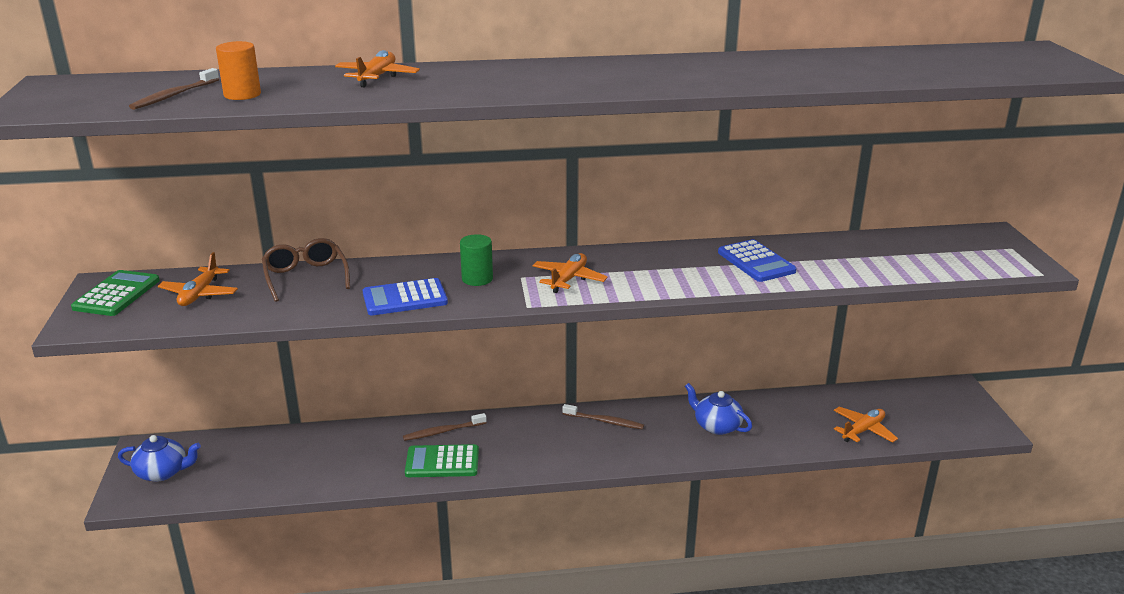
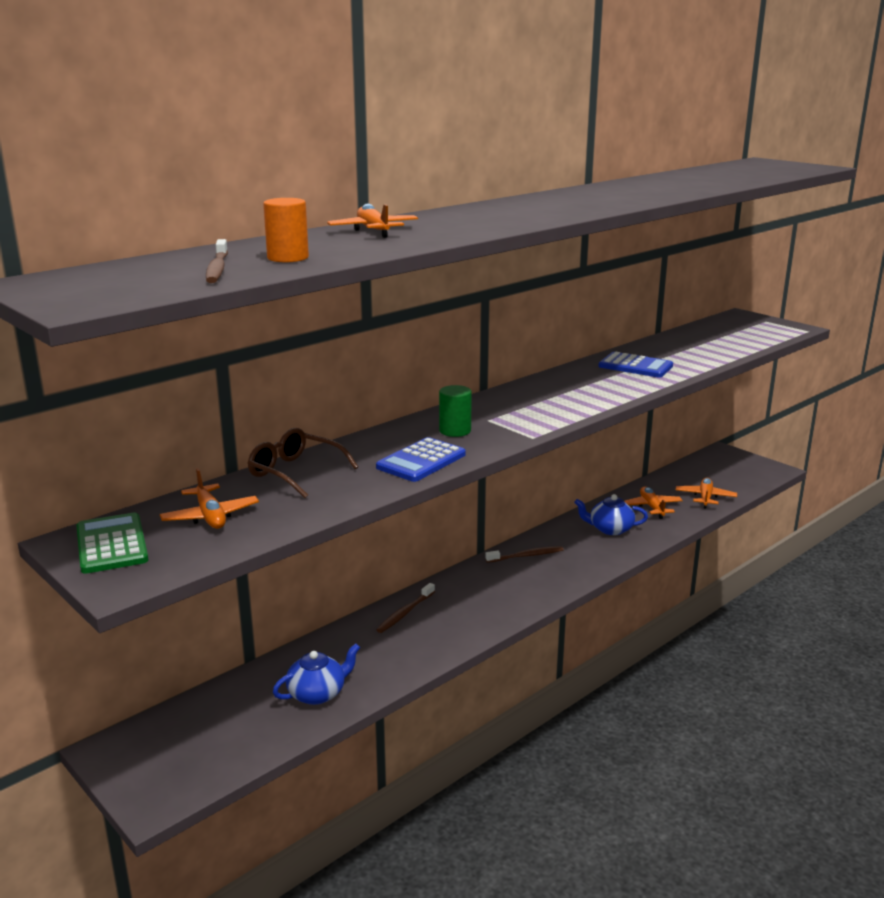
camera: 35 degrees left, 5 degrees down
blue teapot [118,435,201,482] -> blue teapot moved to [273,644,360,705]
green calculator [405,444,479,477] -> none
orange plane [532,253,608,293] -> orange plane moved to [624,486,683,519]

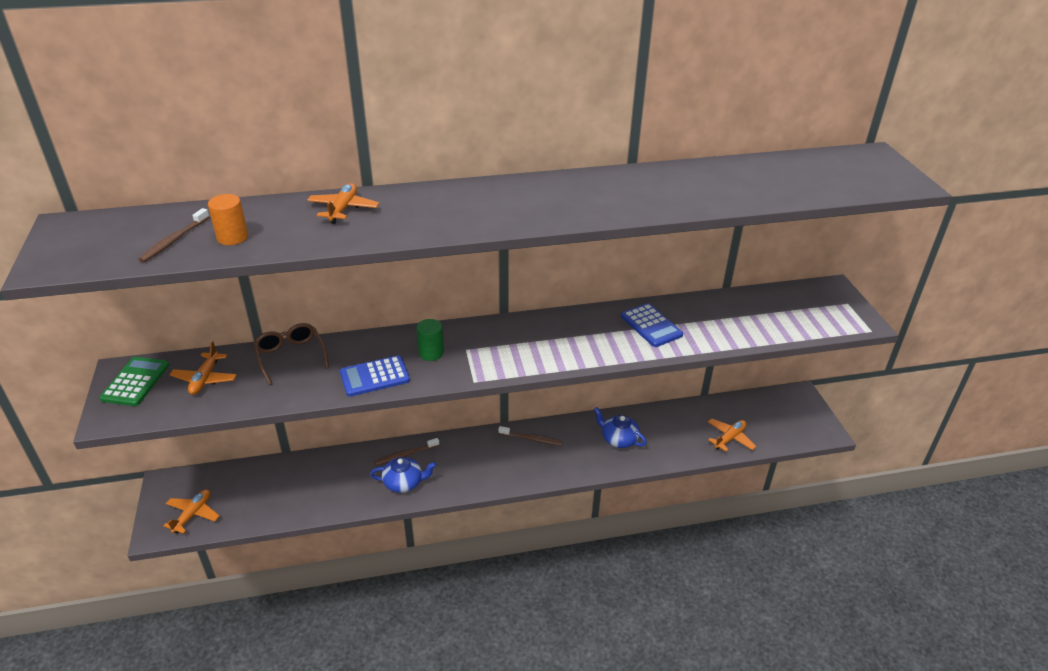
camera: 30 degrees right, 15 degrees up
blue teapot [273,644,360,705] -> blue teapot moved to [370,457,436,493]
orange plane [624,486,683,519] -> orange plane moved to [163,489,220,534]

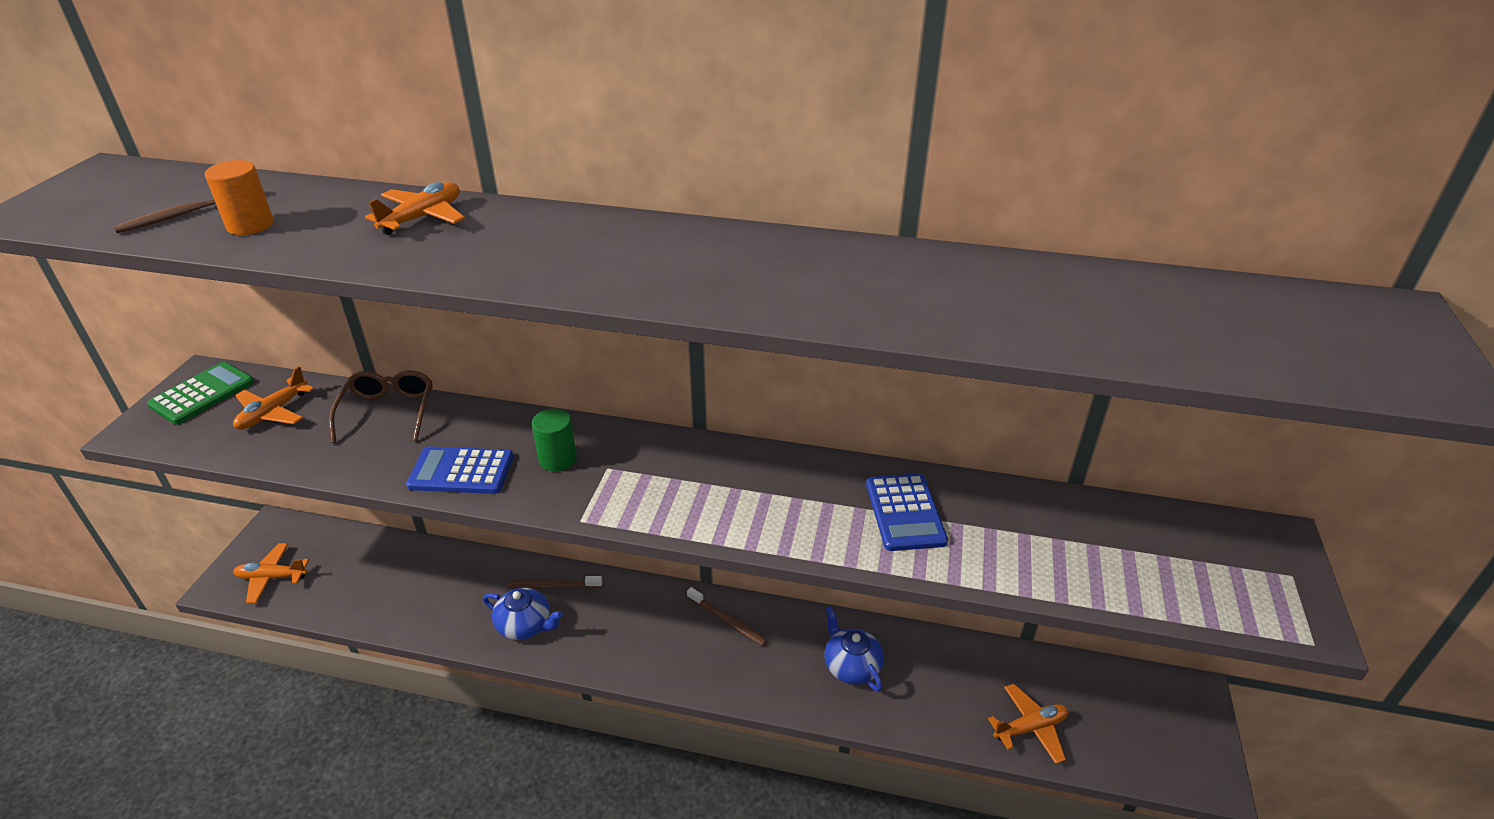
camera: 25 degrees right, 0 degrees up
orange plane [163,489,220,534] -> orange plane turned 135 degrees counterclockwise [233,543,309,603]

